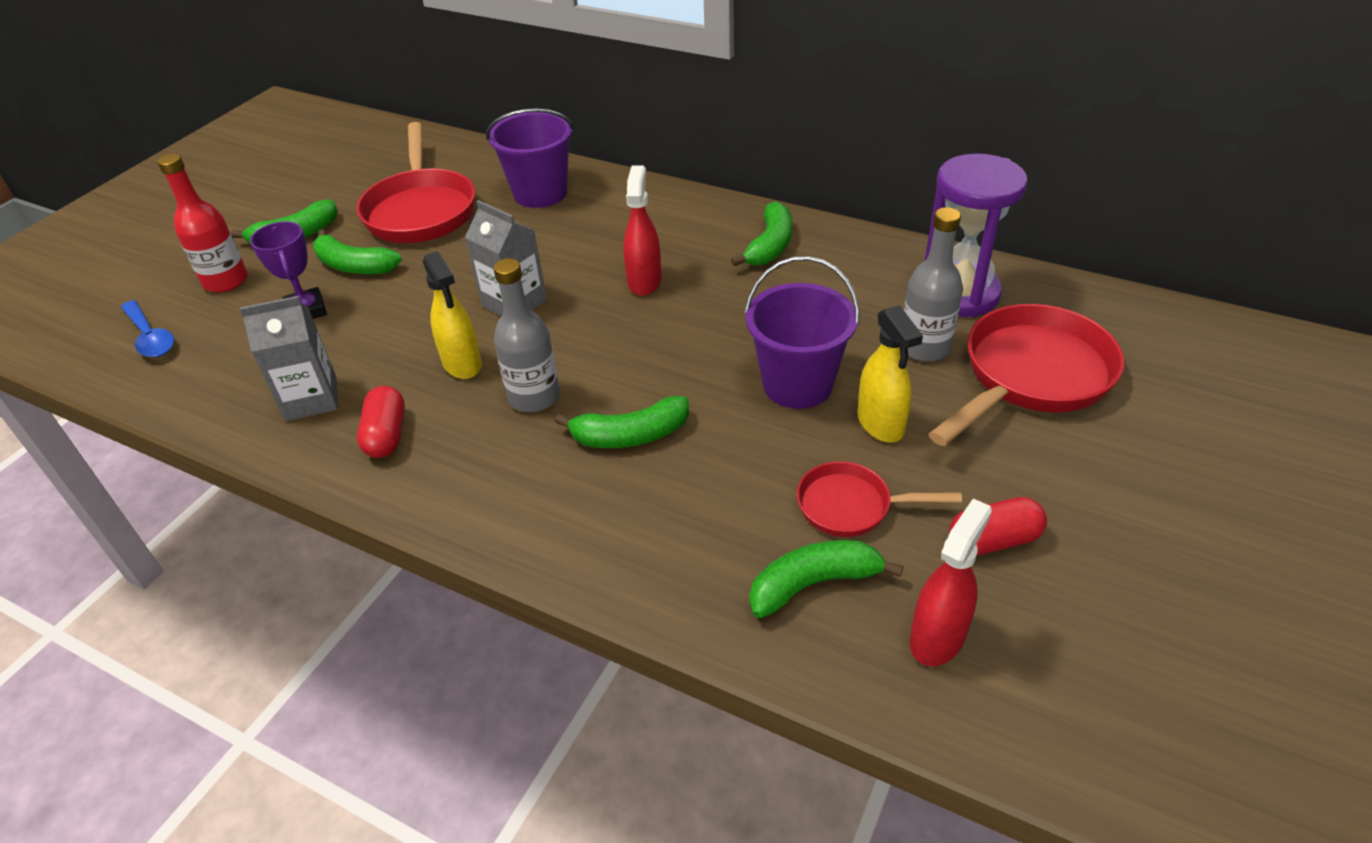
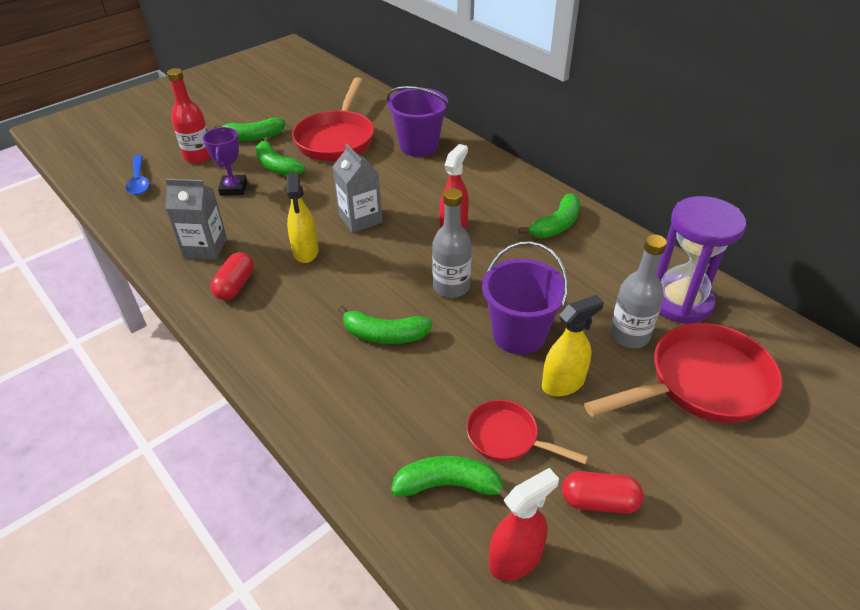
camera: 20 degrees right, 0 degrees up
grey bottle [493,258,560,412] -> grey bottle moved to [432,188,472,298]
yellow spray bottle [857,305,923,443] -> yellow spray bottle turned 120 degrees counterclockwise [542,295,604,396]

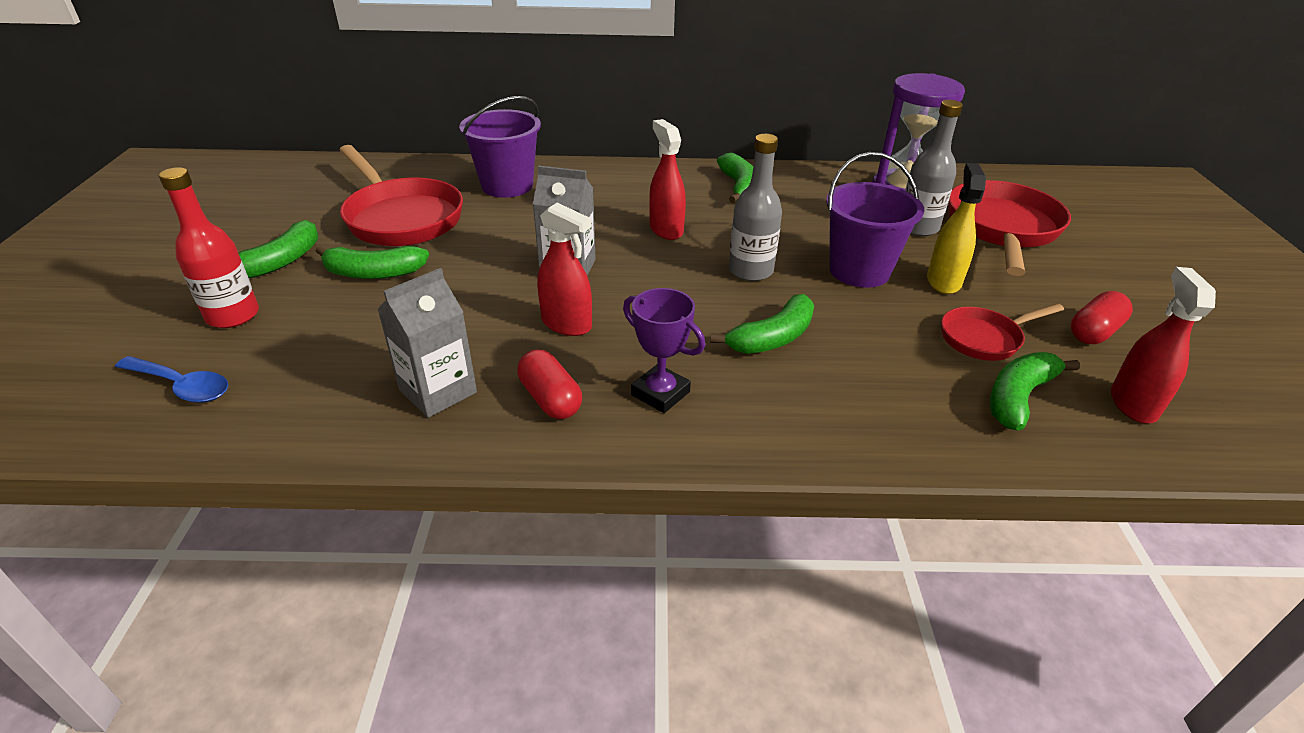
camera: 50 degrees left, 5 degrees down
purple trophy [203,127,247,196] -> purple trophy moved to [623,288,705,413]
yellow spray bottle [286,173,319,263] -> red spray bottle [537,203,592,336]

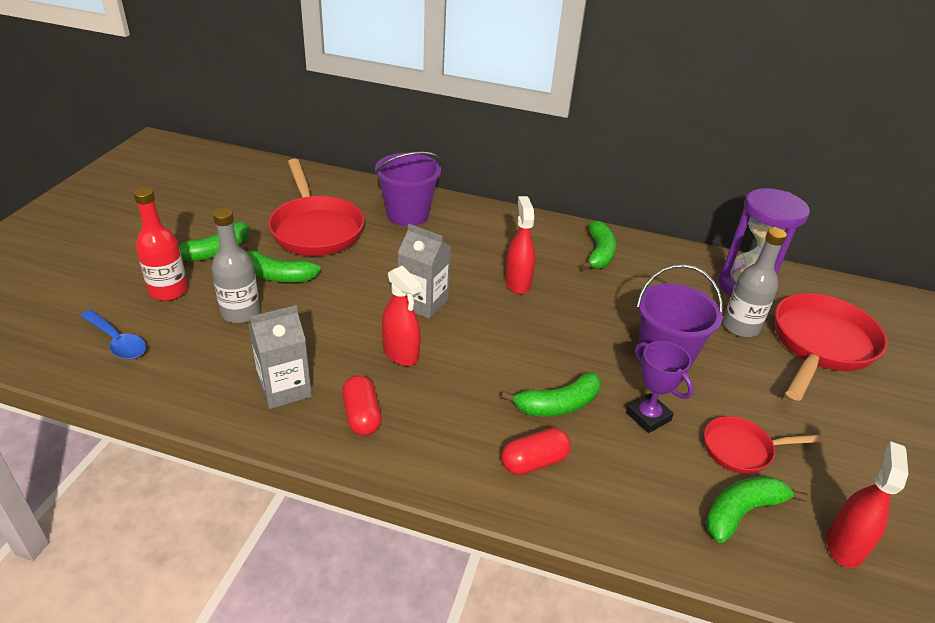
camera: 15 degrees right, 0 degrees up
purple trophy [623,288,705,413] -> purple trophy moved to [626,341,694,433]
grey bottle [729,134,782,281] -> grey bottle moved to [211,208,260,323]
yellow spray bottle [927,163,986,294] -> none
red capsule [1071,291,1133,344] -> red capsule moved to [502,428,571,475]

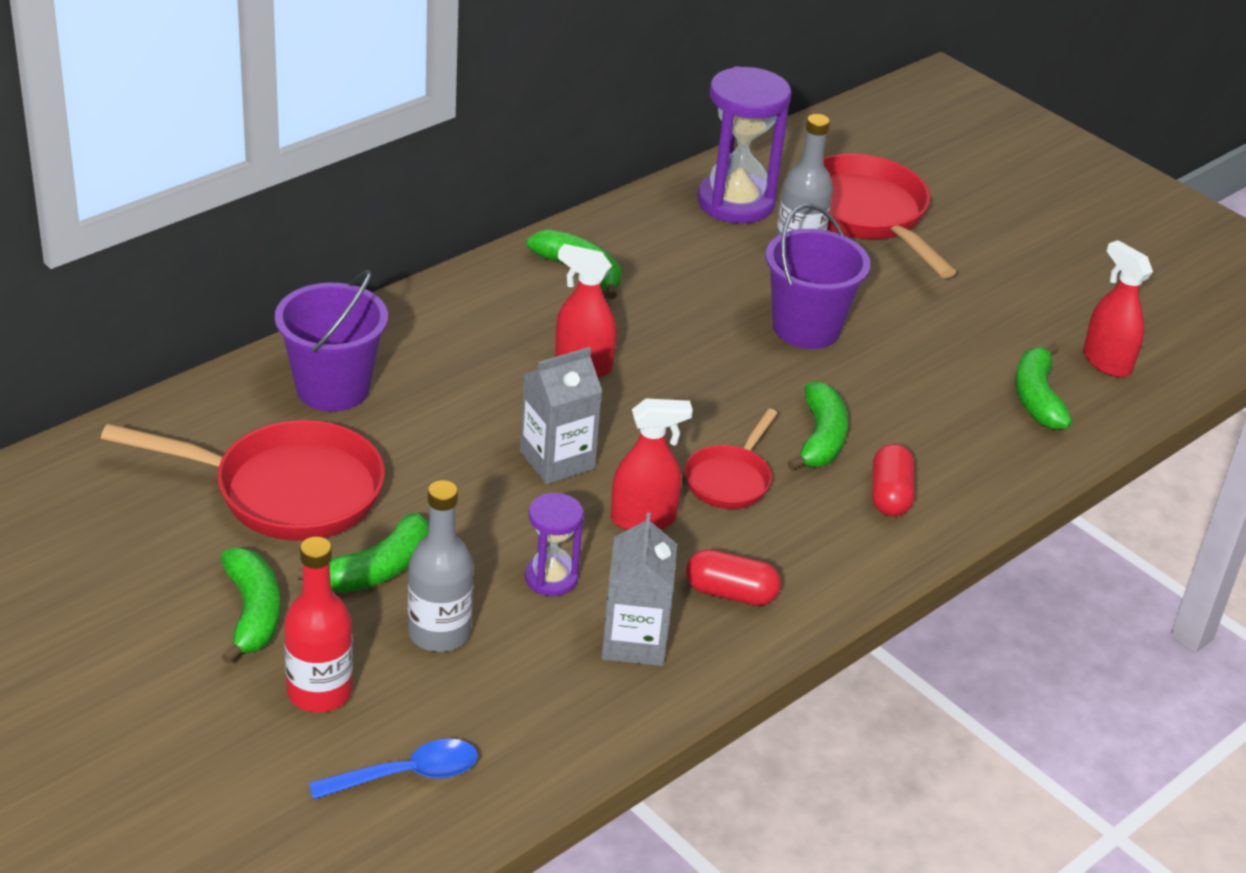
camera: 60 degrees left, 0 degrees up
purple trophy [626,341,694,433] -> none
red pan [704,416,825,474] -> red pan moved to [684,409,777,509]
none -> purple hourglass [525,493,584,596]

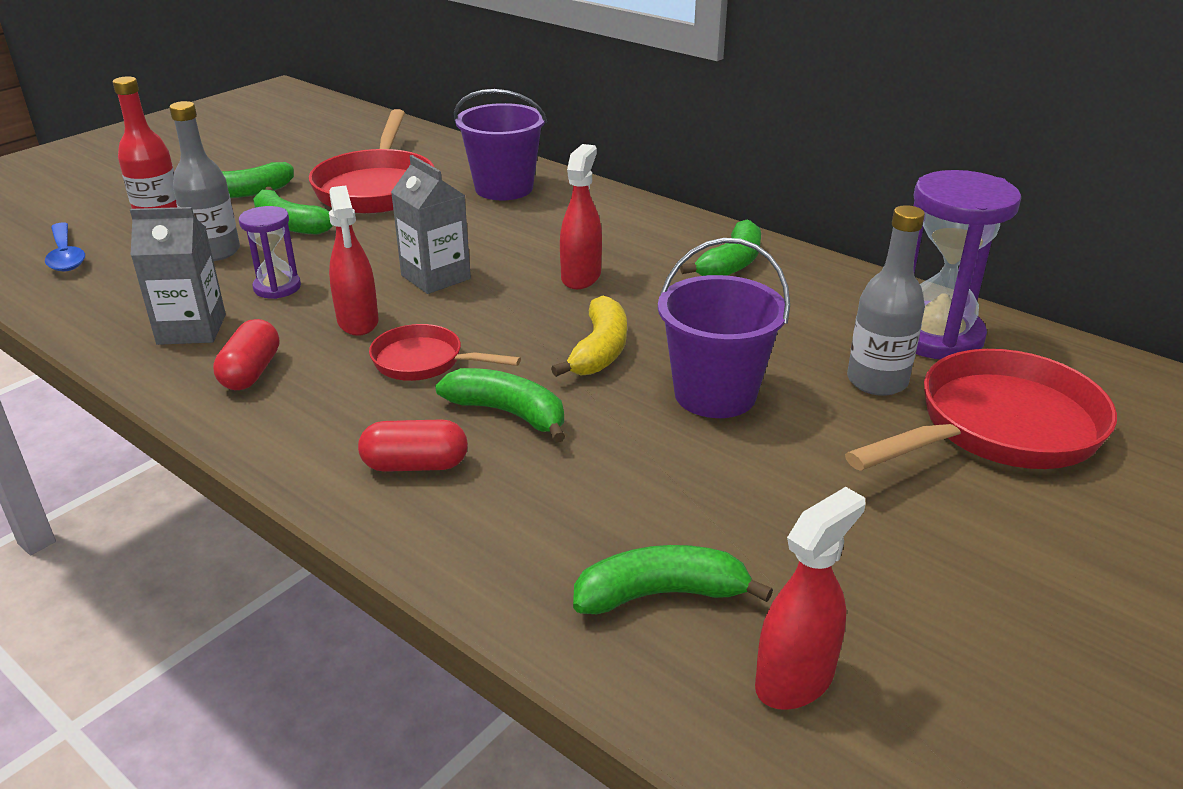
camera: 85 degrees right, 5 degrees down
green banana [788,381,848,471] -> green banana turned 150 degrees counterclockwise [435,368,565,443]
none -> yellow banana [551,295,627,377]

